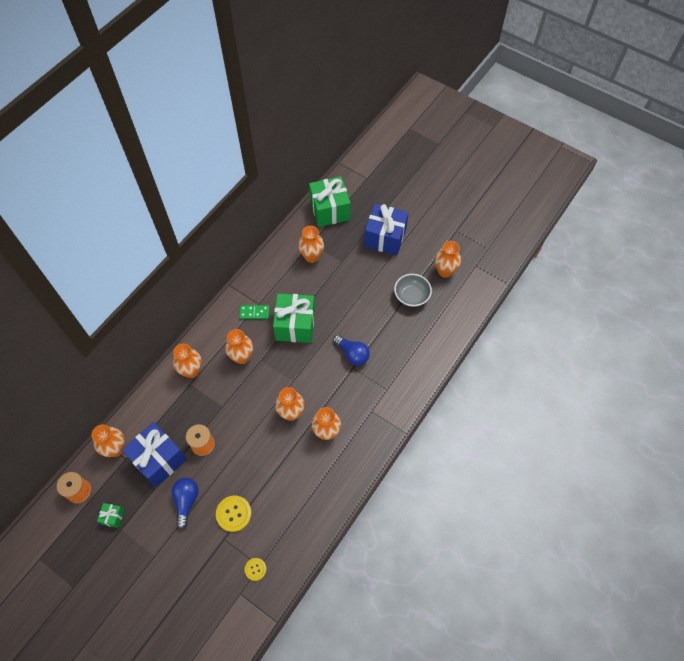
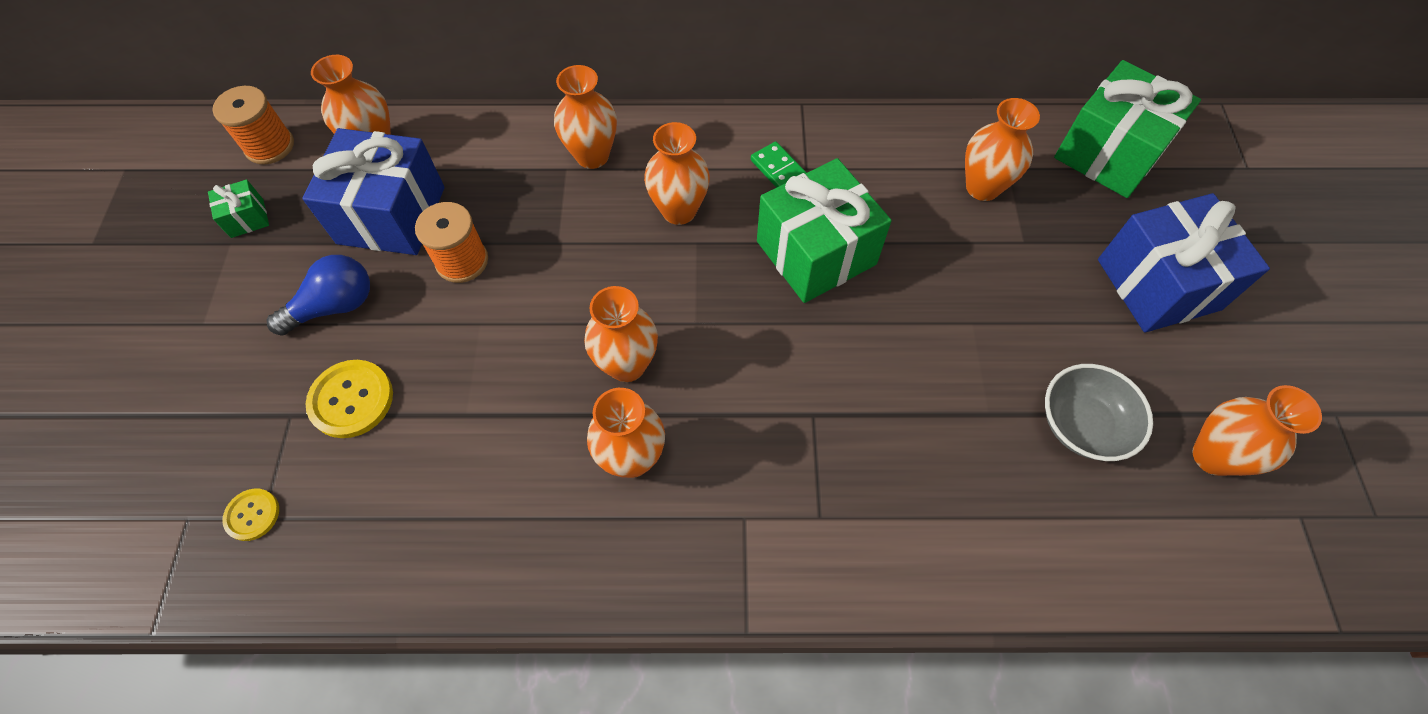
camera: 55 degrees right, 0 degrees up
blue light bulb [333,335,370,366] -> none

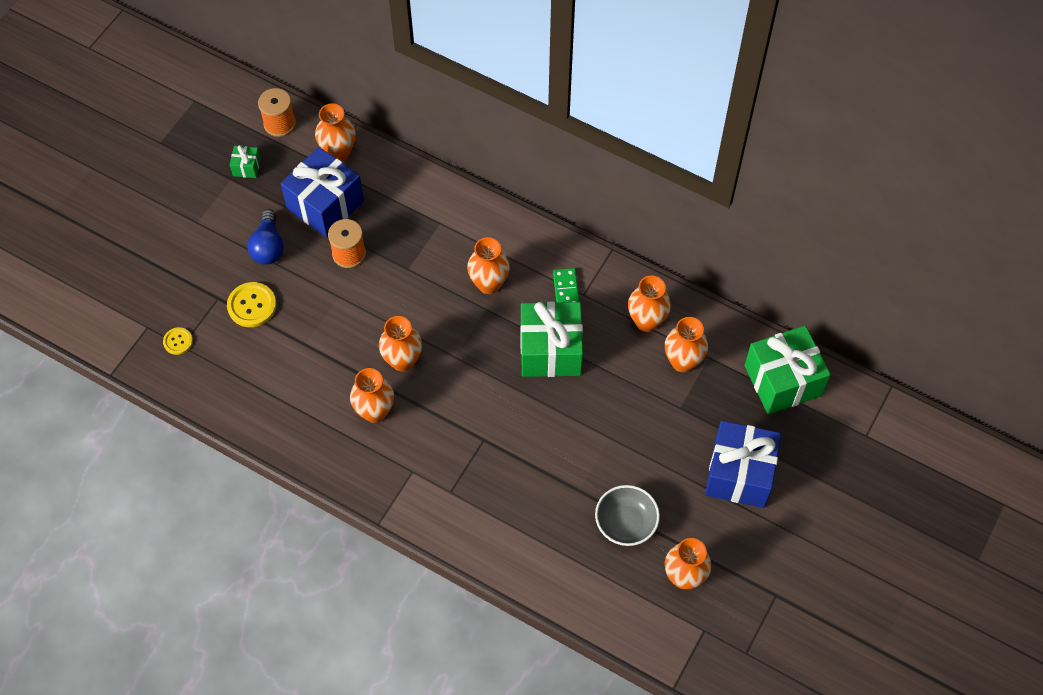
camera: 30 degrees right, 0 degrees up
blue light bulb [267,255,370,336] -> blue light bulb turned 90 degrees clockwise [247,209,284,264]
orange vase [554,65,617,169] -> orange vase moved to [628,276,671,332]

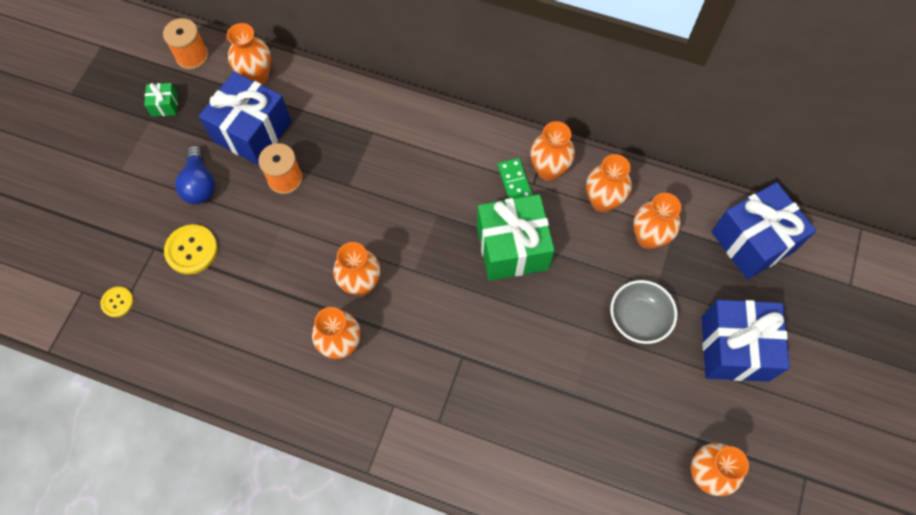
camera: 10 degrees left, 5 degrees up
orange vase [467,237,510,294] -> orange vase moved to [531,121,575,181]
grey bowl [595,485,660,546] -> grey bowl moved to [610,280,677,344]
green gift [744,326,831,414] -> blue gift [711,182,816,279]

